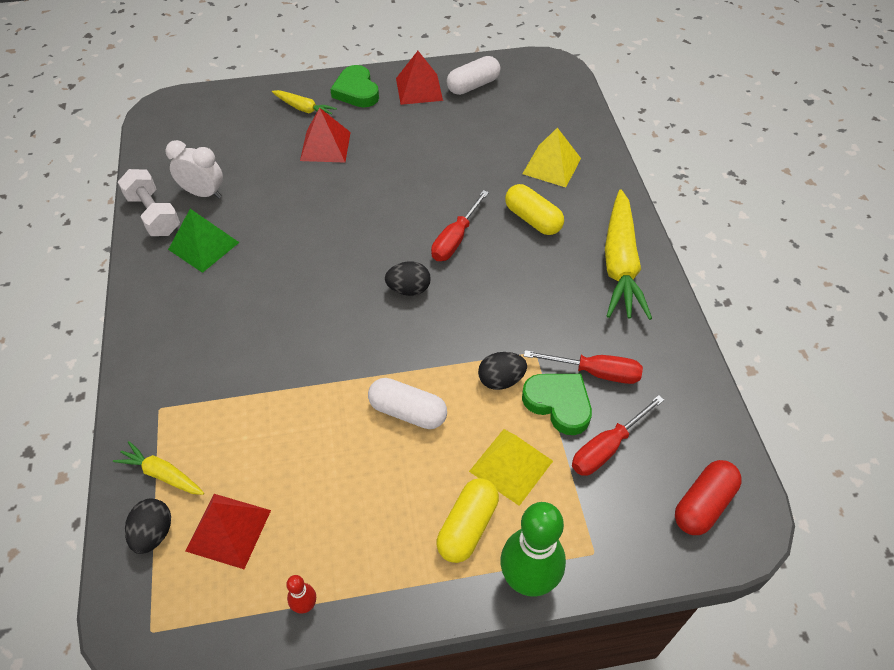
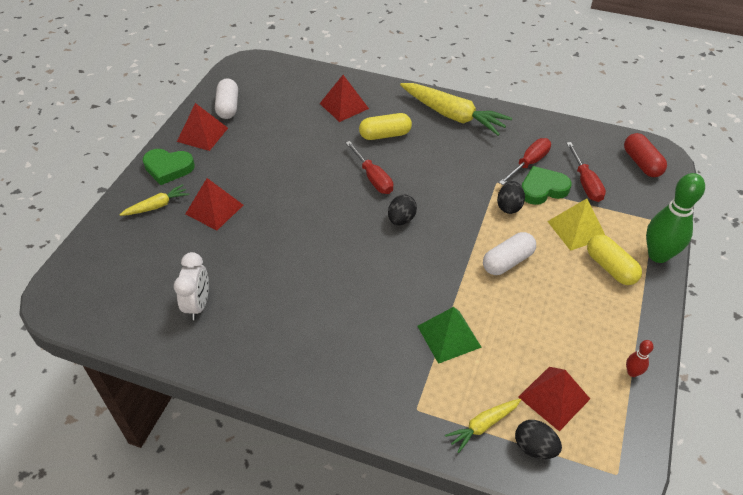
camera: 60 degrees left, 5 degrees down
white dumbbell [118,169,180,236] -> none
white clock [165,140,223,199] -> white clock turned 135 degrees clockwise [174,252,209,320]
green pyramid [168,209,240,273] -> green pyramid moved to [417,307,482,364]
yellow pyramid [522,128,581,187] -> red pyramid [320,75,369,122]

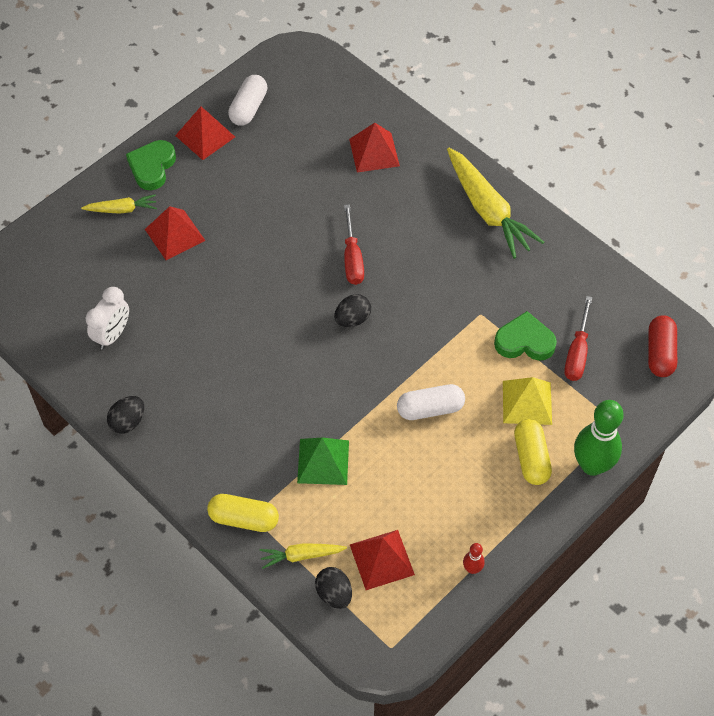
camera: 25 degrees right, 10 degrees up
green heart [143,149,195,185] -> green heart turned 75 degrees clockwise [126,140,176,190]
yellow capsule [359,113,412,140] -> yellow capsule moved to [207,494,279,532]
black egg [497,181,525,214] -> black egg moved to [107,396,144,434]
red screwdriver [499,138,551,185] -> none

